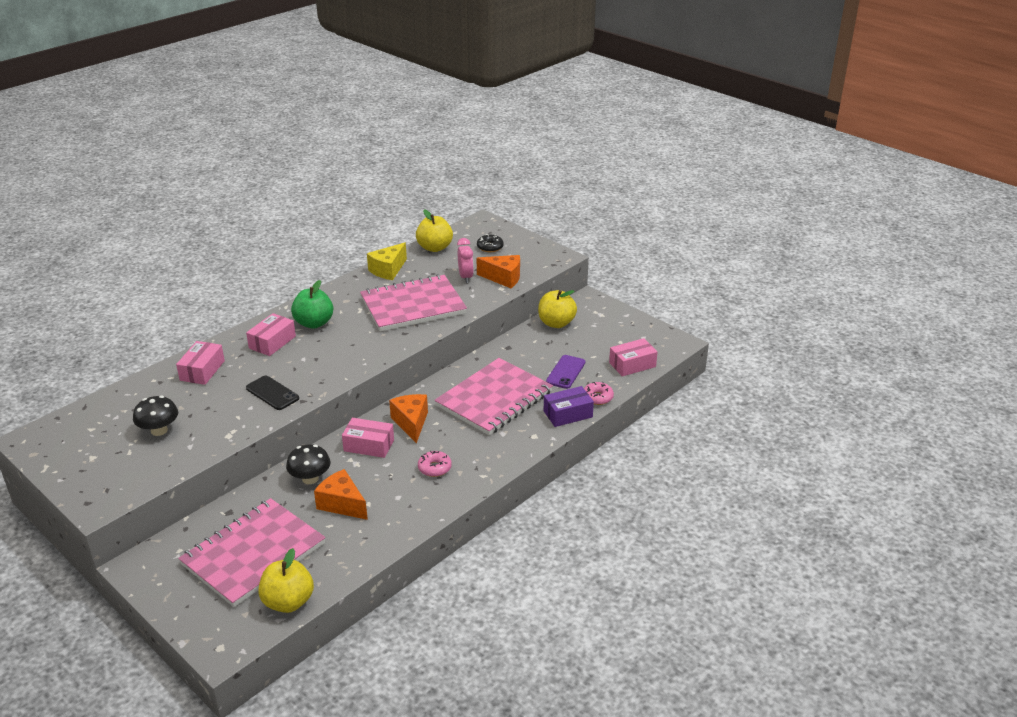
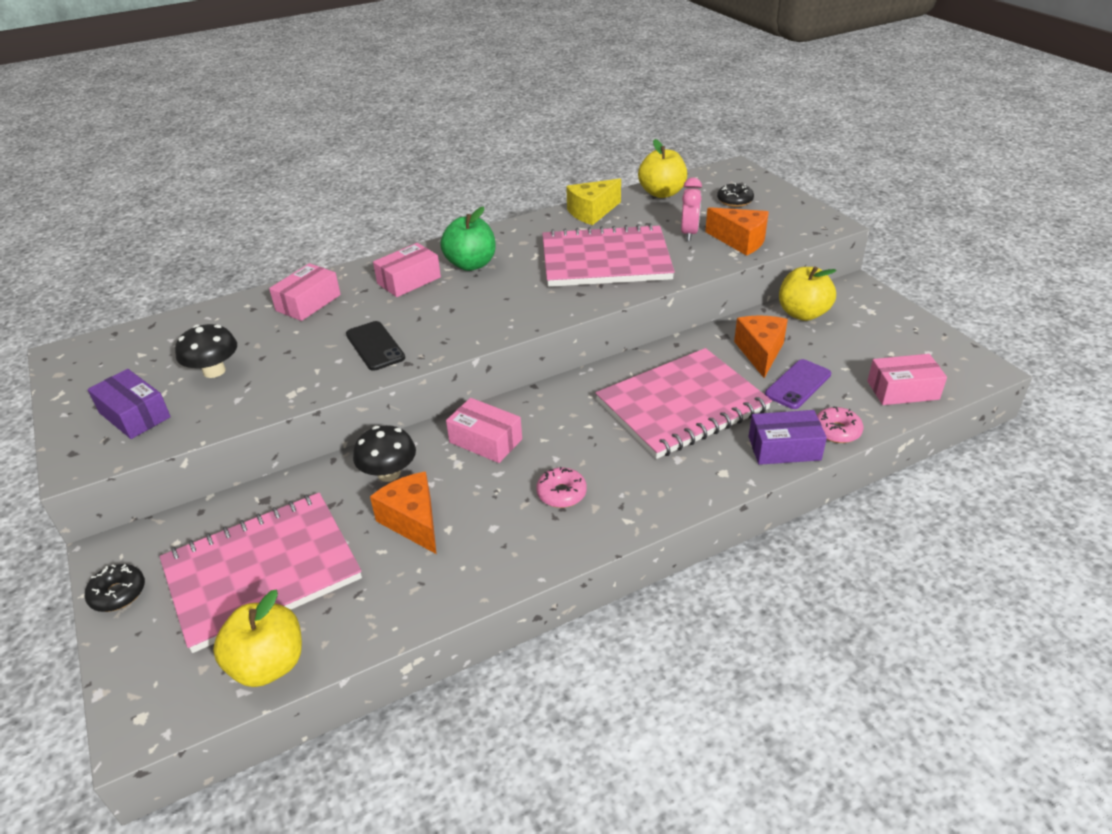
camera: 20 degrees right, 5 degrees up
orange cheese [389,394,428,443] -> orange cheese moved to [734,316,788,378]
none -> black donut [85,564,145,612]
none -> purple box [88,369,171,439]

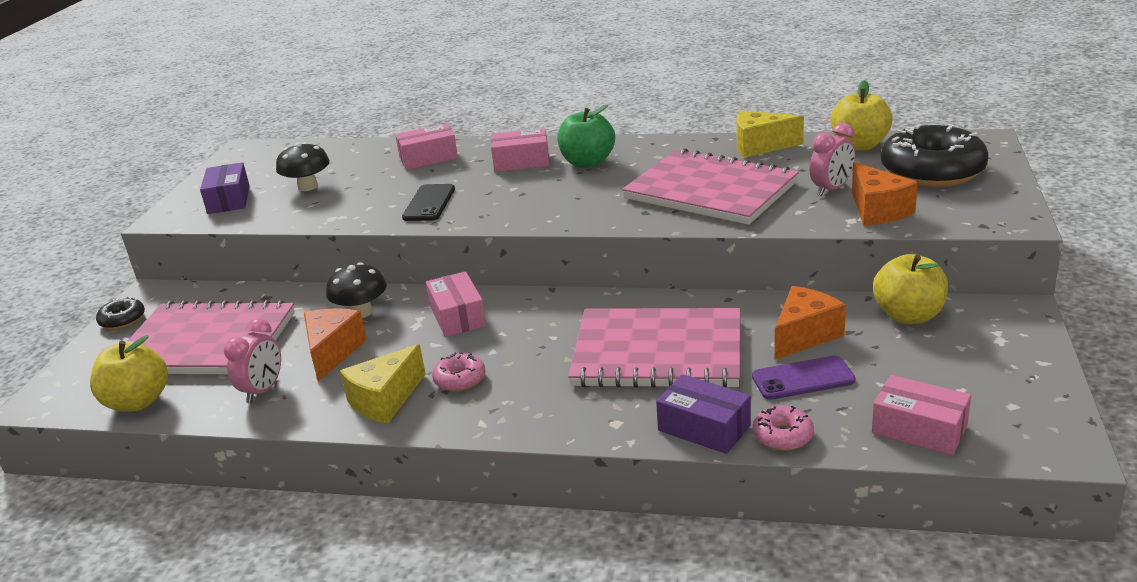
camera: 40 degrees right, 10 degrees down
black donut [717,183,754,207] -> black donut [881,124,988,187], size x2.20
none -> pink clock [224,318,281,403]
none -> yellow cheese [340,344,426,424]

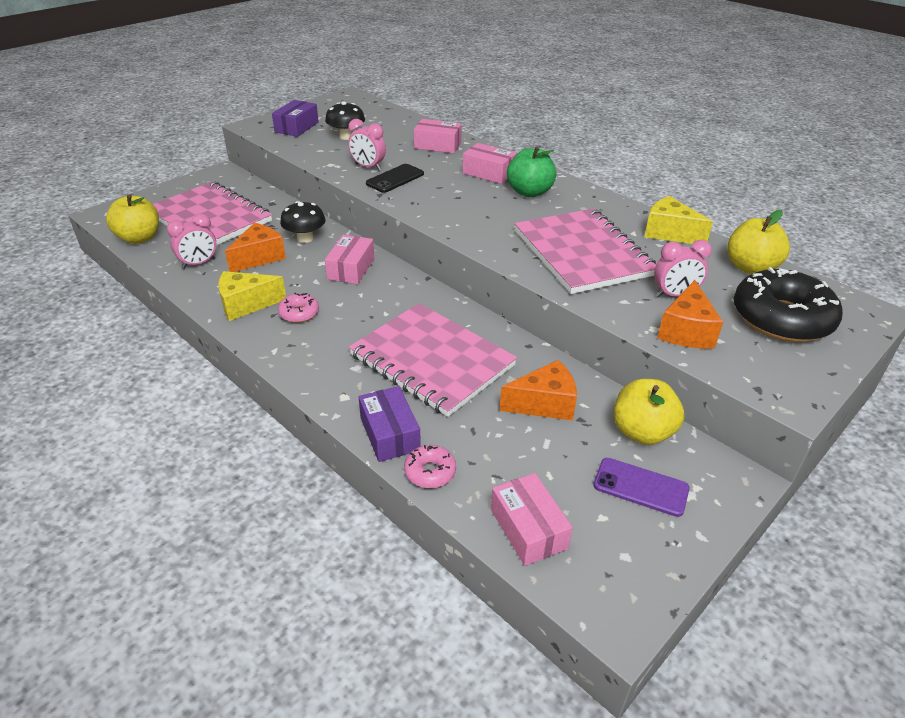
camera: 30 degrees right, 10 degrees up
black donut [96,296,145,329] -> none
purple phone [752,356,855,400] -> purple phone moved to [593,458,689,517]
none -> pink clock [348,119,386,170]

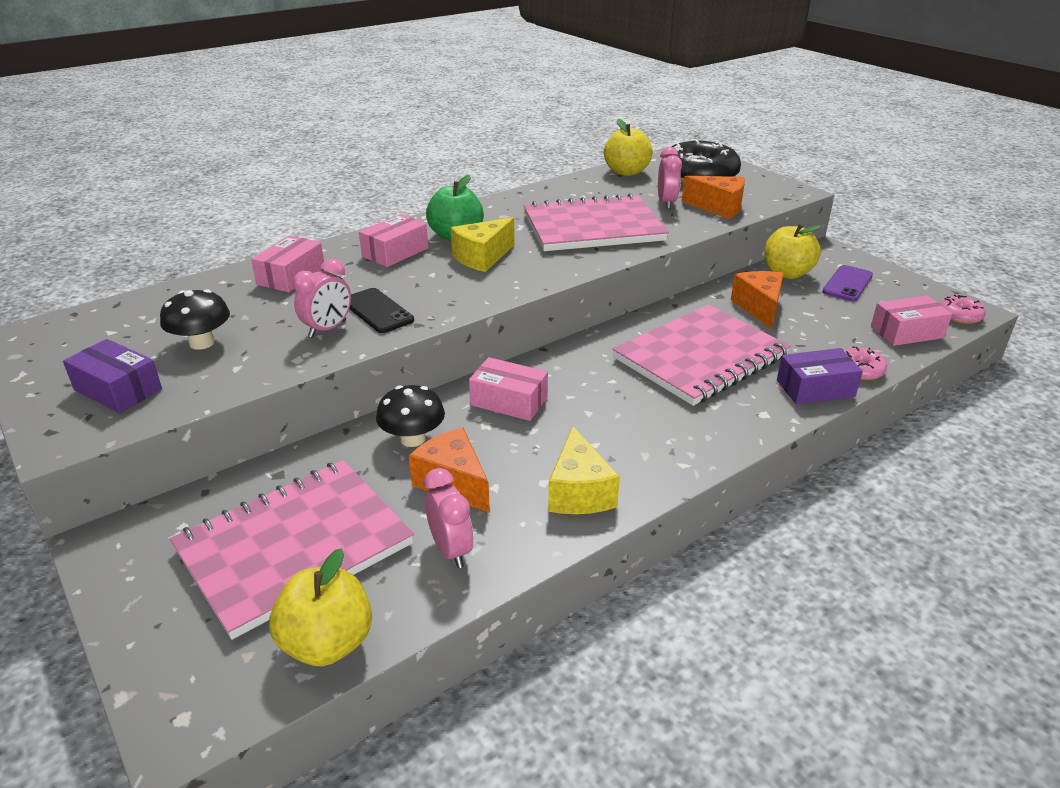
camera: 80 degrees left, 5 degrees down
pink donut [278,293,319,323] -> pink donut moved to [940,295,986,324]
yellow cheese [644,196,713,244] -> yellow cheese moved to [451,217,515,272]

